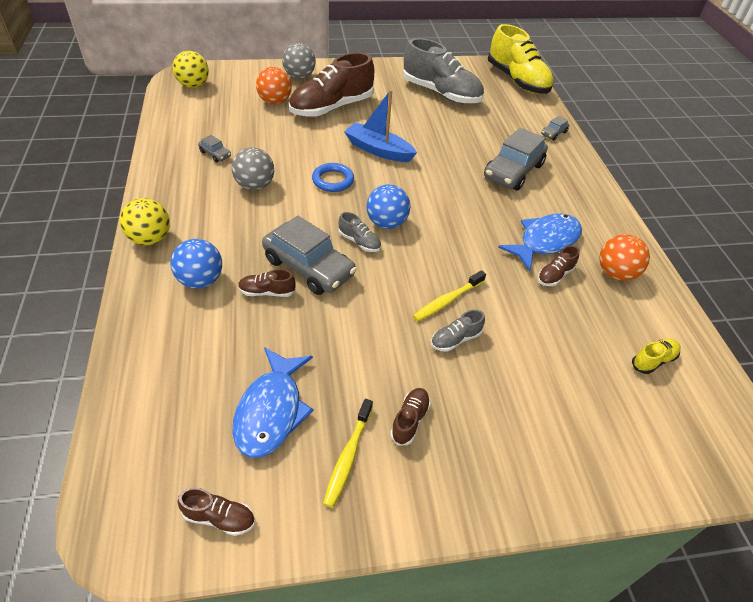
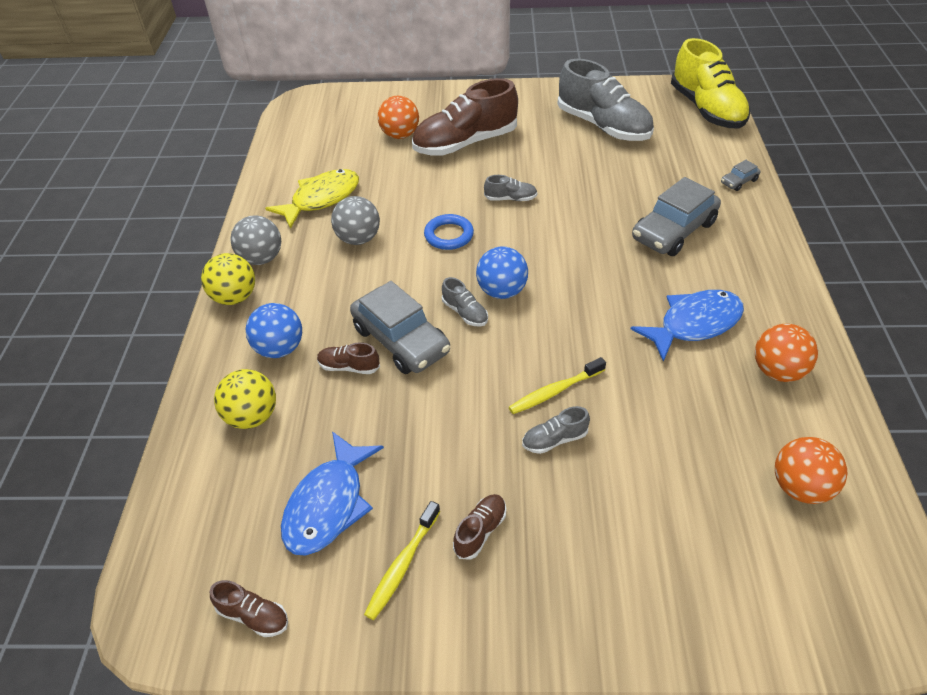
camera: 15 degrees right, 0 degrees up
yellow ball [172,51,209,88] -> yellow ball moved to [214,369,276,429]
grey car [198,135,231,163] -> yellow fish [265,169,359,229]
grey ball [282,43,316,79] -> grey ball moved to [230,216,281,265]
blue boat [344,90,417,162] -> grey shoe [484,175,537,201]
brown shoe [538,246,579,286] -> none
yellow shoe [632,339,681,374] -> orange ball [775,437,848,504]

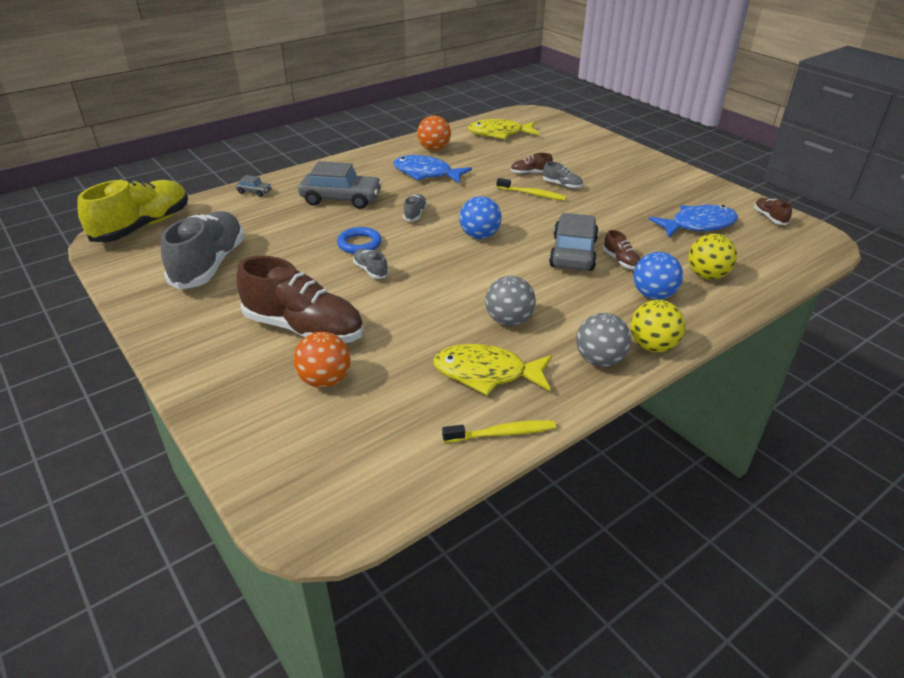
camera: 130 degrees left, 10 degrees down
yellow toothbrush [364,501,440,620] -> yellow toothbrush moved to [442,420,556,443]
blue ring [424,214,474,250] -> blue ring moved to [337,227,382,254]
grey shoe [442,277,488,327] -> grey shoe moved to [403,194,427,222]
brown shoe [453,494,506,560] -> brown shoe moved to [510,153,553,174]
orange ball [775,437,848,504] -> yellow fish [468,119,540,139]

